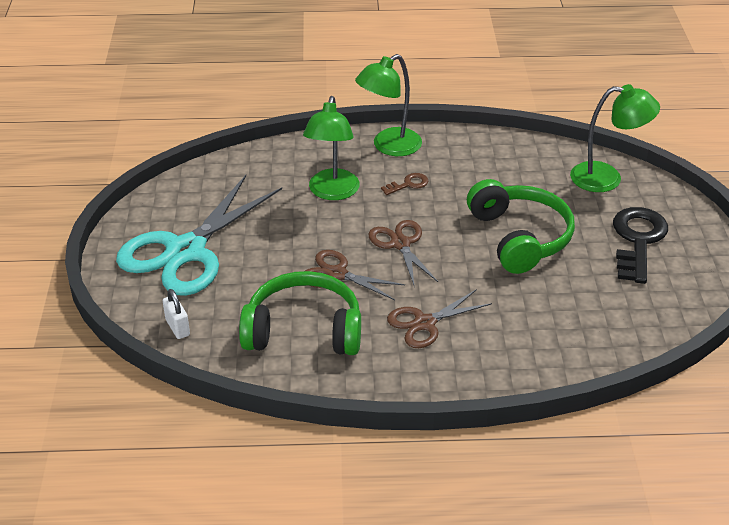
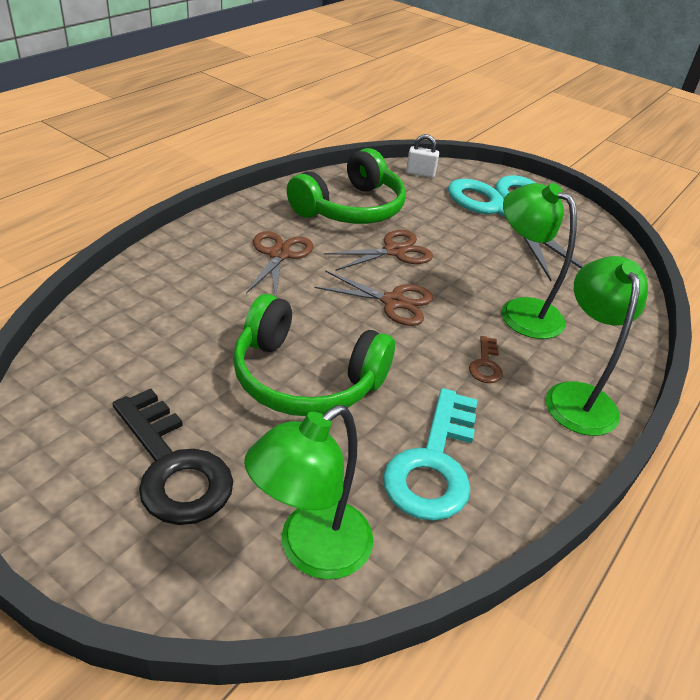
camera: 125 degrees right, 0 degrees up
none -> turquoise key [383,388,478,521]

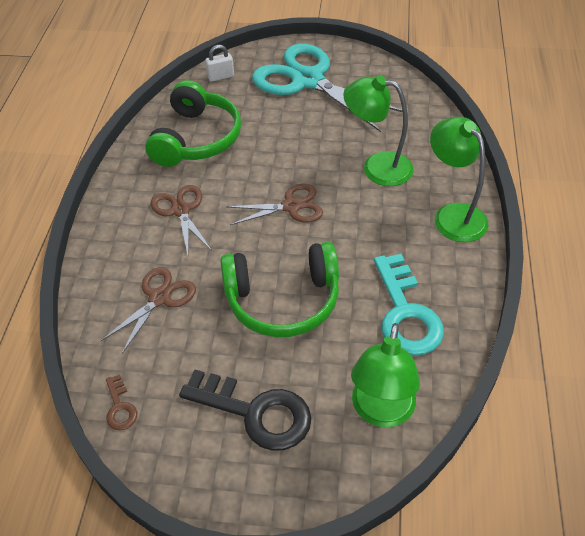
camera: 25 degrees left, 10 degrees up
brown scissors [324,230,433,271] -> brown scissors moved to [101,267,196,354]
brown key [469,336,503,383] -> brown key moved to [106,374,137,430]

